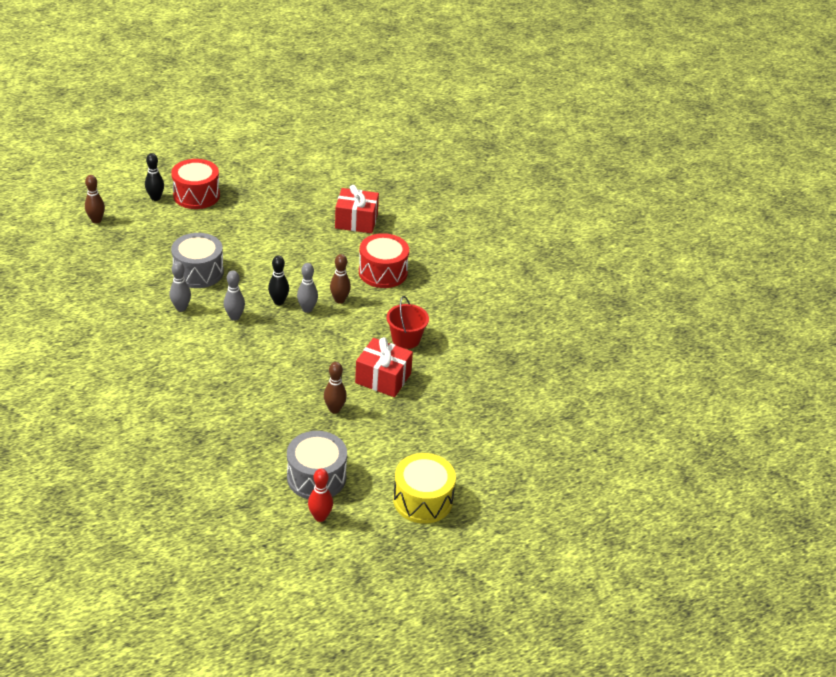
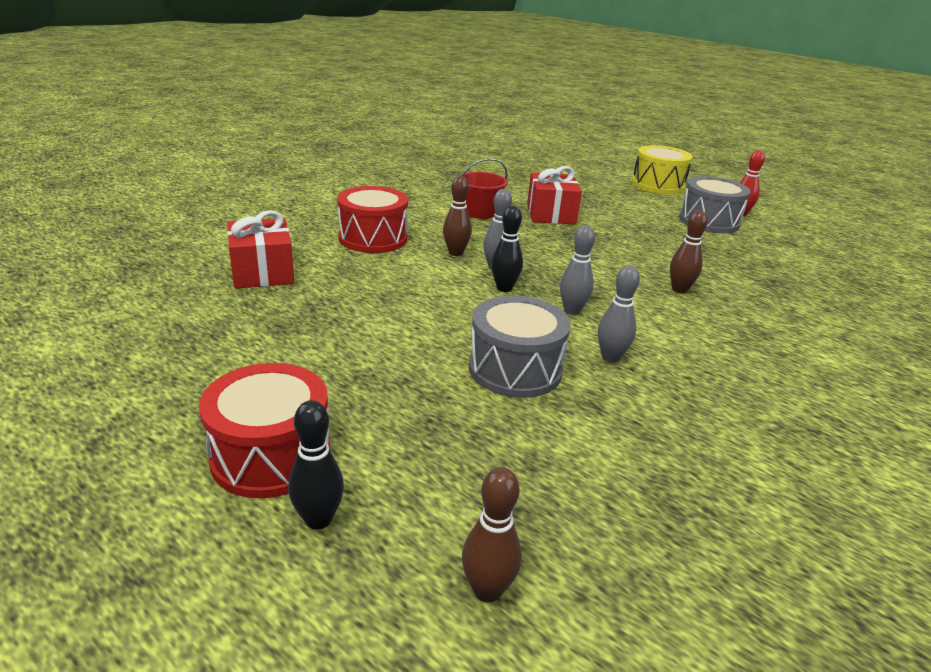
camera: 115 degrees left, 10 degrees down
brown bowling pin [324,362,347,413] -> brown bowling pin moved to [670,210,708,294]

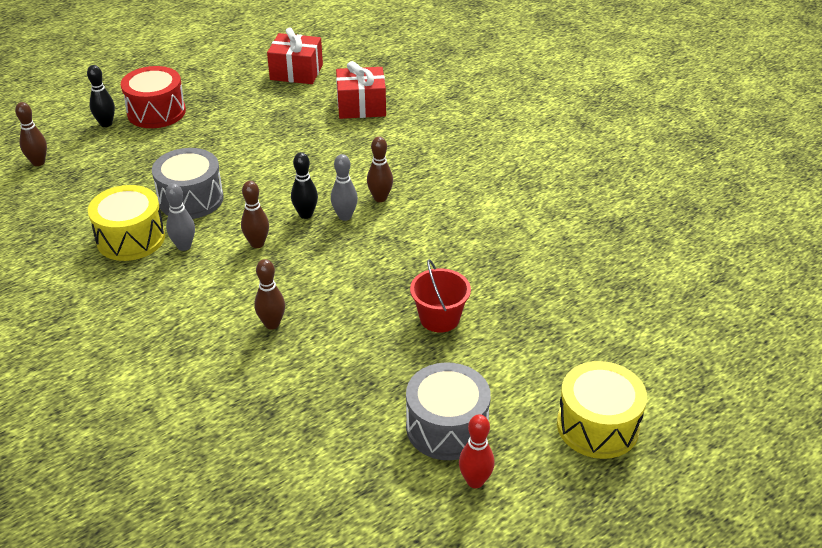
camera: 105 degrees right, 10 degrees up
red drum [337,186,408,253] -> none
red bucket [460,158,508,219] -> red bucket moved to [410,259,471,333]
red gift [527,166,582,225] -> red gift moved to [267,27,323,84]
grey bowling pin [560,225,595,315] -> brown bowling pin [241,181,269,248]
none -> yellow drum [88,185,165,261]

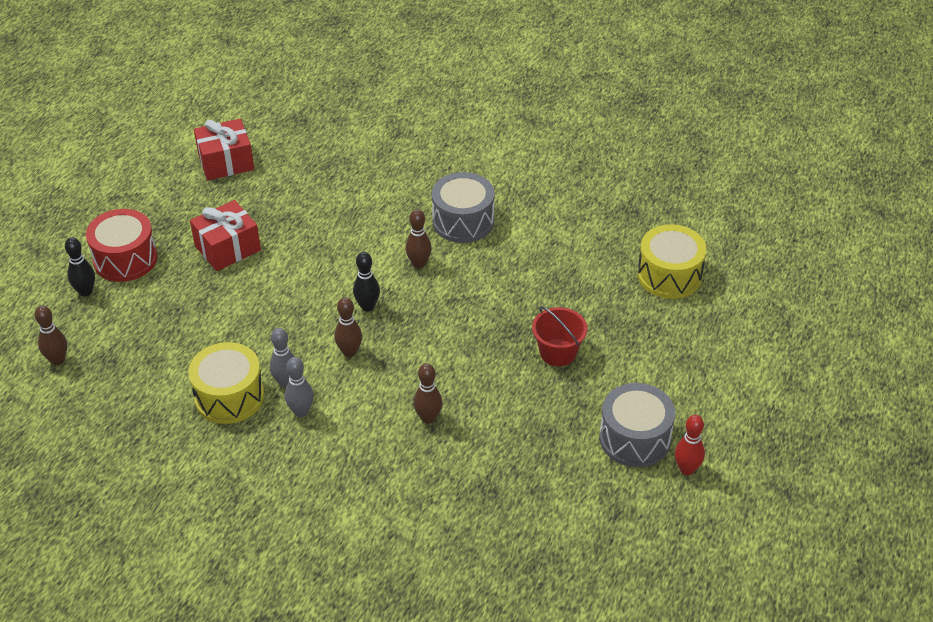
camera: 30 degrees left, 5 degrees up
grey drum [152,148,223,219] -> grey drum moved to [432,172,495,243]
grey bowling pin [331,154,358,221] -> grey bowling pin moved to [285,357,314,417]
red gift [336,61,386,119] -> red gift moved to [190,200,261,271]
yellow drum [557,361,647,459] -> yellow drum moved to [637,224,707,299]

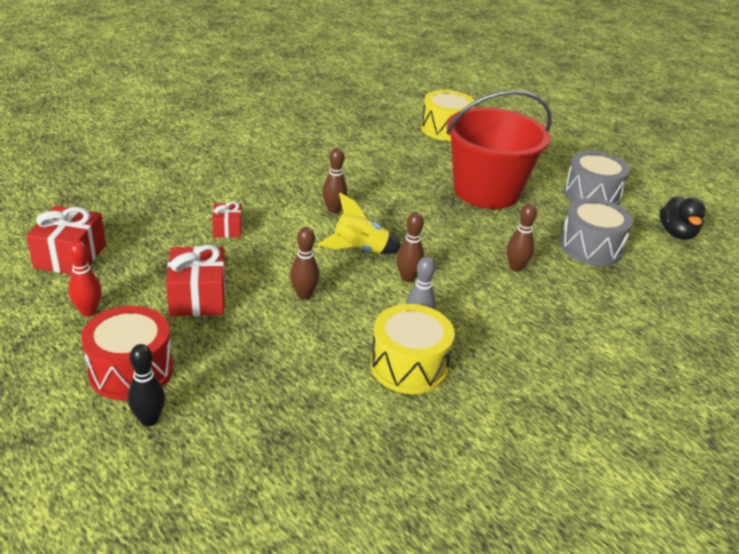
camera: 65 degrees left, 10 degrees down
brown bowling pin [35,305,67,365] -> brown bowling pin moved to [290,227,319,299]
grey bowling pin [285,357,314,417] -> none
black bowling pin [353,252,380,311] -> yellow rocket [318,193,401,254]
grey drum [432,172,495,243] -> grey drum moved to [560,198,633,266]
red bucket [532,306,587,366] -> red bucket [446,90,552,209], size x2.15
red bowling pin [675,415,705,475] -> red bowling pin moved to [68,240,102,316]
none -> red gift [212,201,242,238]
none -> black duck [659,196,706,240]

